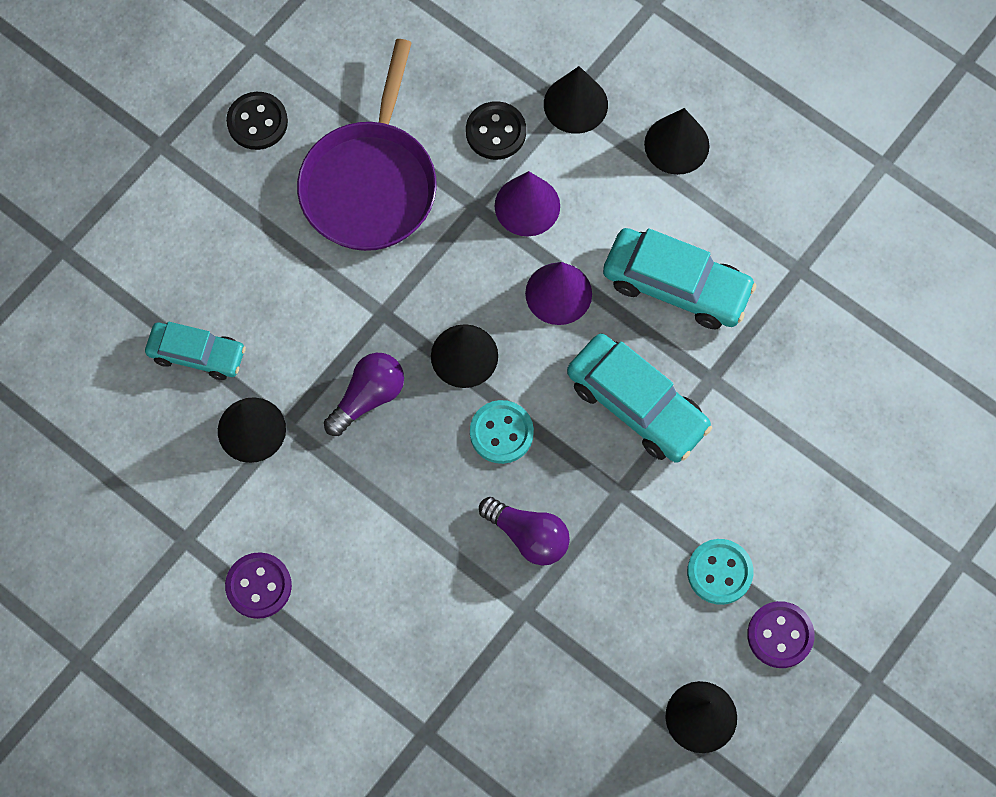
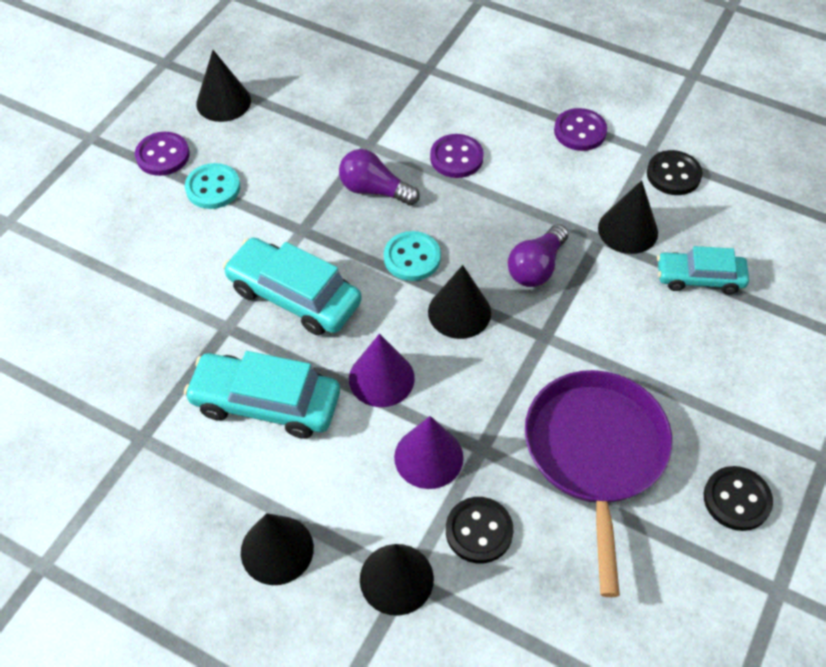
camera: 170 degrees right, 15 degrees down
none -> purple button [430,134,484,178]
none -> black button [647,150,702,195]

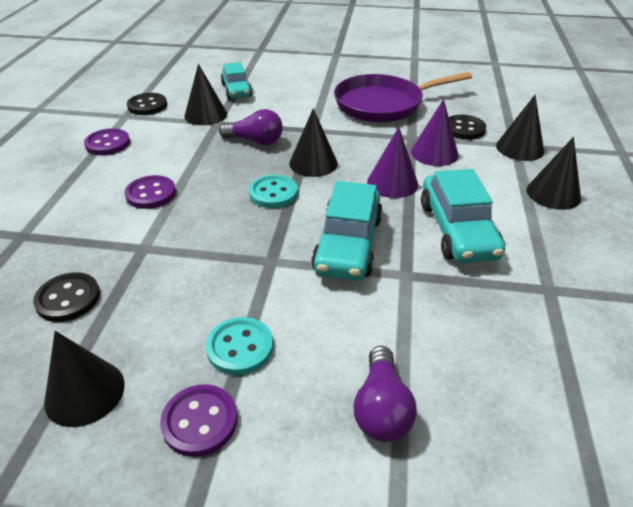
camera: 110 degrees left, 15 degrees down
purple light bulb [339,149,420,206] -> purple light bulb moved to [353,346,417,442]
black button [704,466,773,531] -> black button moved to [33,272,100,322]

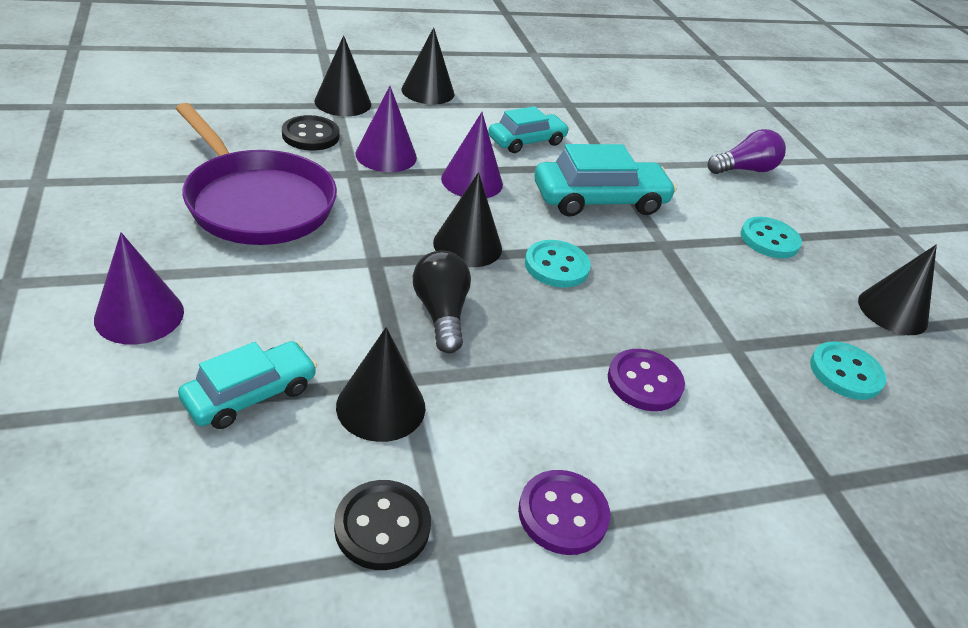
camera: 120 degrees left, 0 degrees up
black button [33,272,100,322] -> turquoise button [810,342,886,400]
purple button [160,384,238,457] -> none
purple light bulb [219,109,283,145] -> black light bulb [413,251,471,353]
turquoise car [421,169,505,263] -> turquoise car [488,106,569,153], size x0.65
none -> purple cone [94,232,184,345]

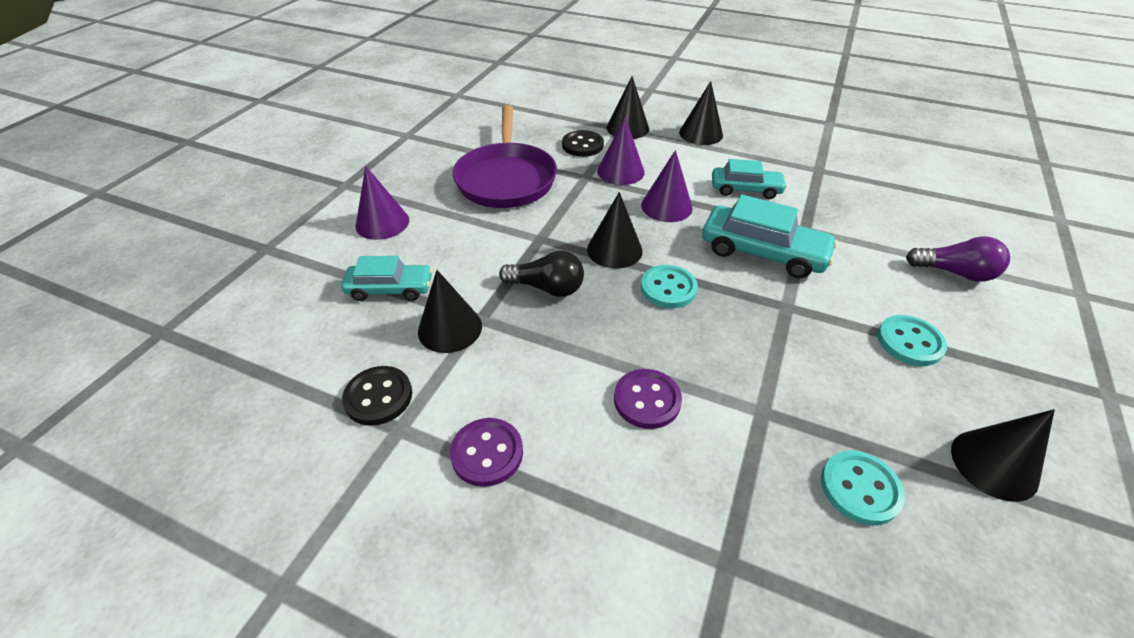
camera: 45 degrees right, 5 degrees up
black light bulb [413,251,471,353] -> black light bulb turned 75 degrees clockwise [499,251,584,297]

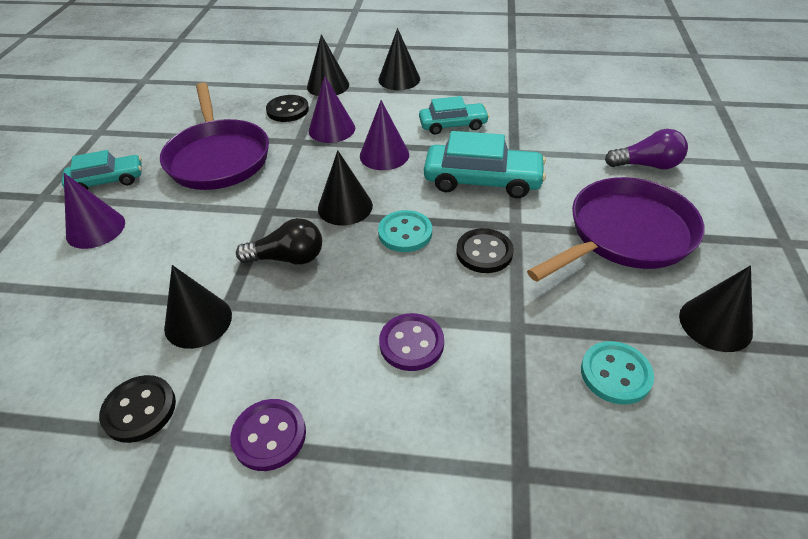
camera: 15 degrees left, 0 degrees up
turquoise car [341,256,433,301] -> turquoise car moved to [61,150,142,190]
turquoise button [877,315,947,366] -> purple pan [527,177,705,282]
none -> black button [457,228,514,273]

